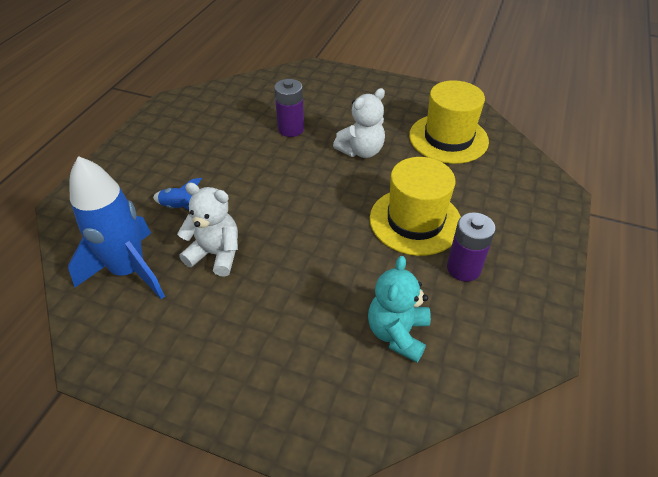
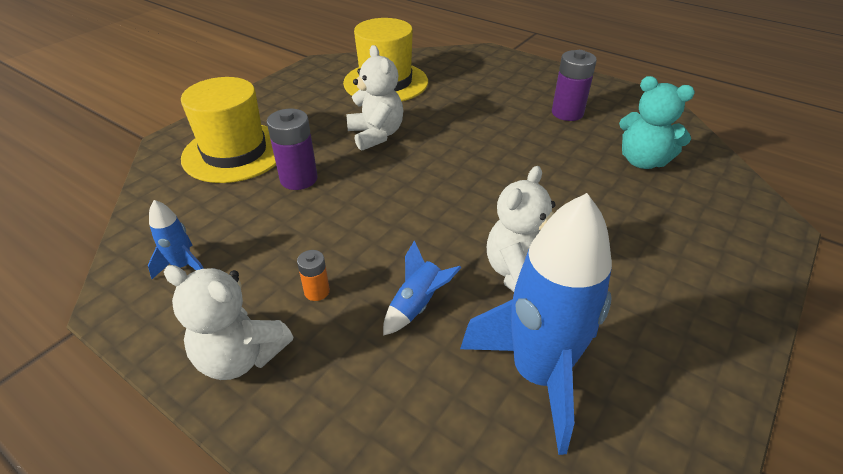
camera: 75 degrees left, 5 degrees down
yellow hat [370,157,461,256] -> yellow hat moved to [181,77,276,183]
none -> blue rocket [148,200,204,279]
none -> white teddy bear [164,265,293,380]
none -> orange battery [297,250,330,301]

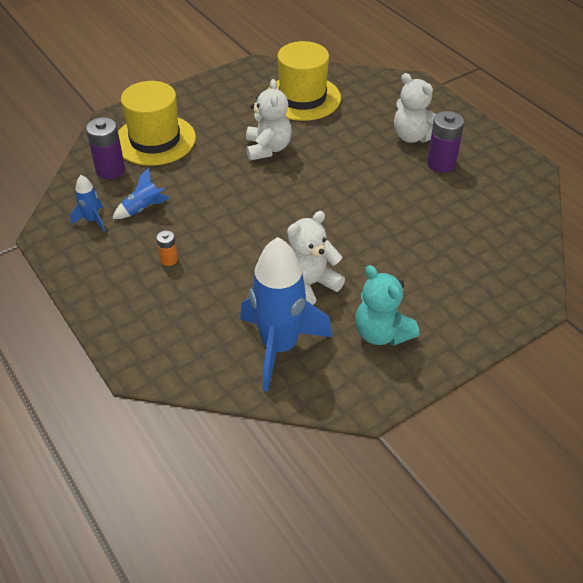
camera: 20 degrees right, 5 degrees up
white teddy bear [164,265,293,380] -> white teddy bear moved to [394,73,436,143]
purple battery [267,109,318,190] -> purple battery moved to [86,117,125,179]
blue rocket [383,240,462,336] -> blue rocket moved to [113,168,170,219]
turquoise teddy bear [619,76,695,169] -> turquoise teddy bear moved to [356,265,419,346]

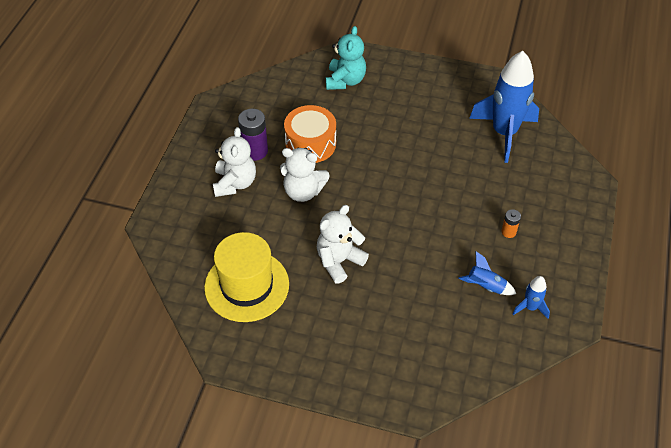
camera: 130 degrees left, 5 degrees up
purple battery [86,117,125,179] -> none
yellow hat [118,81,196,166] -> none
white teddy bear [287,211,345,305] -> white teddy bear moved to [280,148,330,202]
turquoise teddy bear [356,265,419,346] -> turquoise teddy bear moved to [326,26,366,90]
none -> orange drum [284,105,336,163]

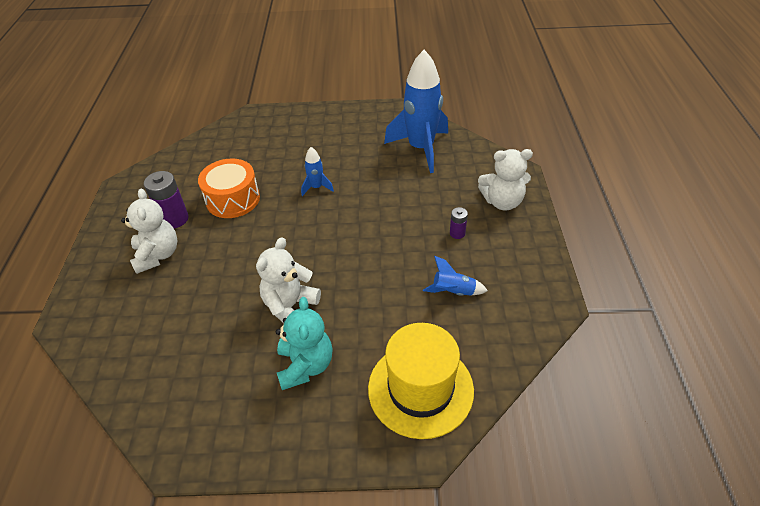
camera: 15 degrees left, 5 degrees down
yellow hat [204,232,289,322] -> yellow hat moved to [368,323,474,439]
white teddy bear [280,148,330,202] -> white teddy bear moved to [478,149,533,210]
turquoise teddy bear [326,26,366,90] -> turquoise teddy bear moved to [276,297,332,390]
orange battery [501,209,521,238] -> purple battery [450,207,468,239]
blue rocket [513,276,550,318] -> blue rocket moved to [301,147,334,196]

